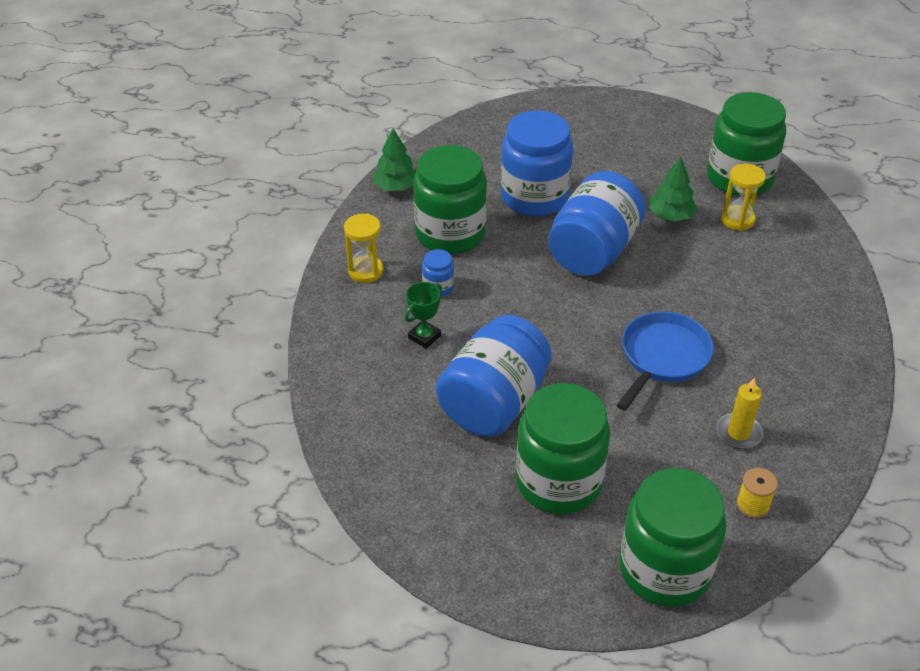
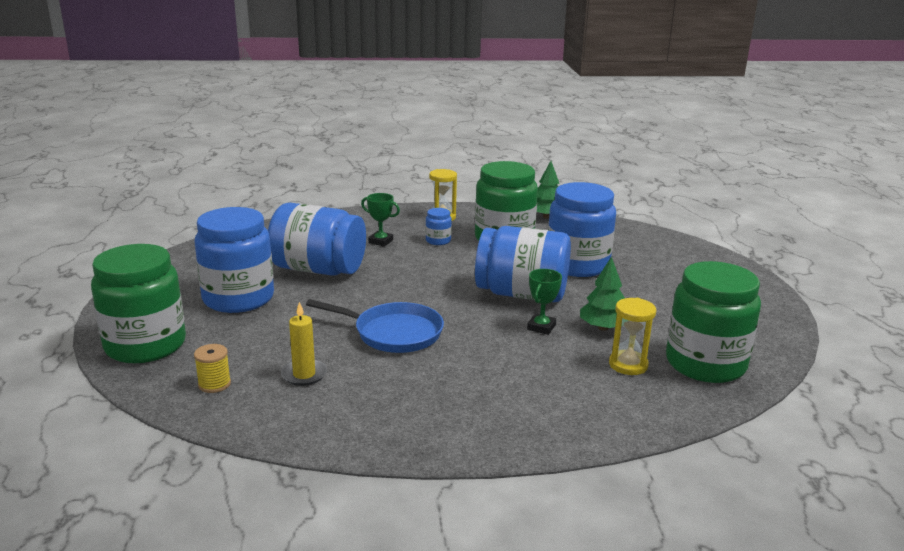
camera: 75 degrees right, 20 degrees down
green jar [516,383,610,514] -> blue jar [195,207,274,313]
none -> green trophy [527,269,562,335]

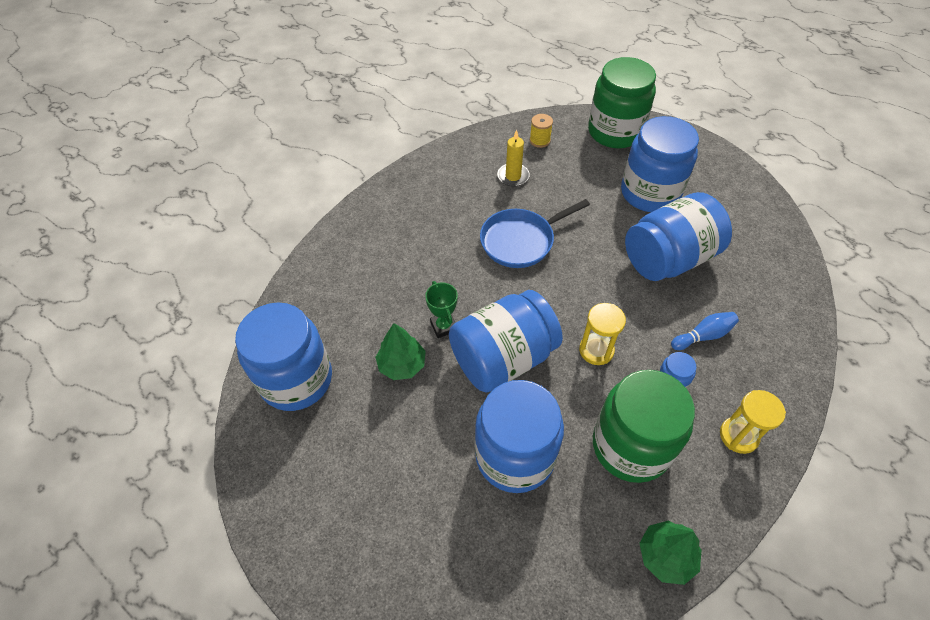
camera: 135 degrees right, 30 degrees up
green trophy [361,193,400,246] -> blue bowling pin [671,312,739,350]
yellow hourglass [609,298,656,375] -> yellow hourglass moved to [579,303,626,365]
green jar [666,261,761,383] -> blue jar [235,302,332,411]

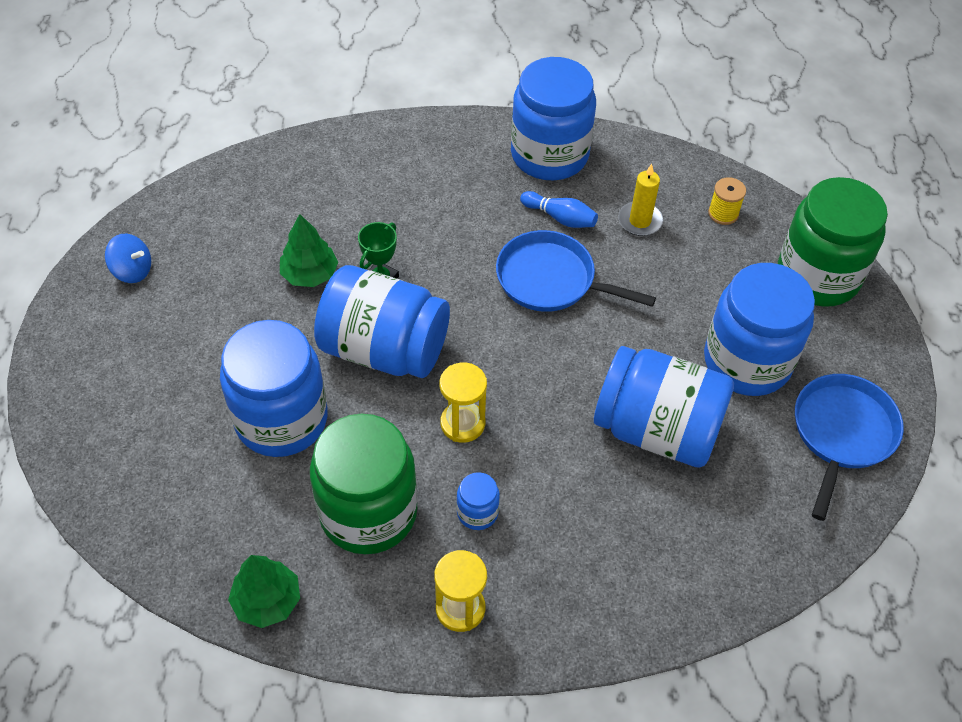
camera: 50 degrees right, 0 degrees up
blue jar [235,302,332,411] -> blue jar moved to [511,57,596,180]
blue bowling pin [671,312,739,350] -> blue bowling pin moved to [520,191,598,228]
none -> blue spinning top [105,234,151,283]
none -> blue pan [795,374,904,521]

